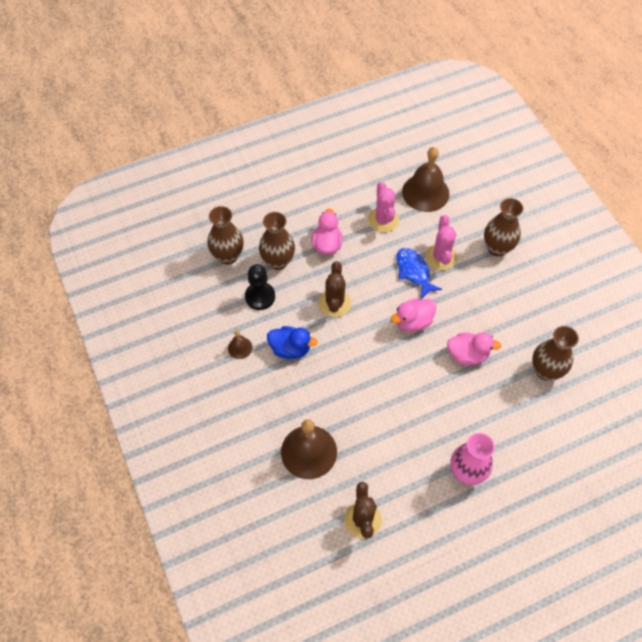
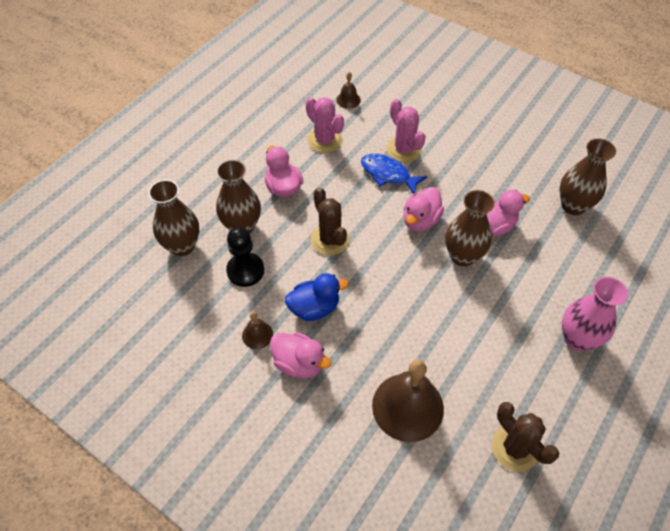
camera: 30 degrees left, 5 degrees down
brown bell [402,147,449,212] -> brown bell [336,72,361,109], size x0.47
brown vase [484,198,524,257] -> brown vase moved to [445,190,495,266]
none -> pink duck [270,332,331,378]

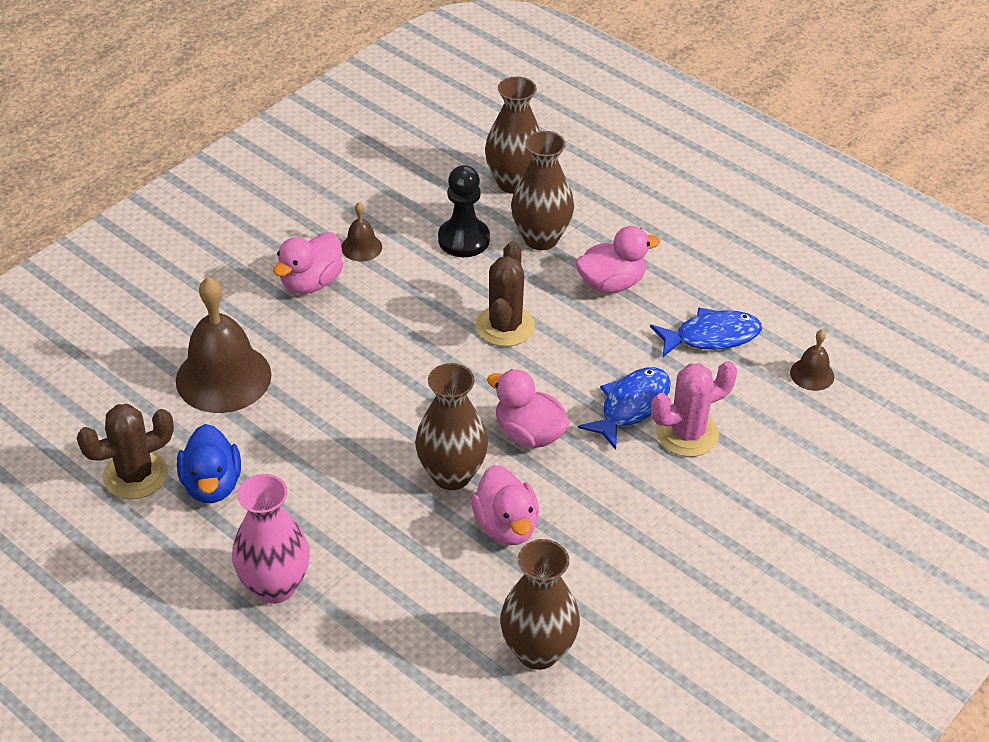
camera: 95 degrees right, 10 degrees down
blue duck [285,273,349,321] -> blue duck moved to [177,424,241,503]
pink cactus [306,97,344,153] -> blue fish [650,307,762,357]
brown cactus [311,187,350,255] -> brown cactus turned 60 degrees counterclockwise [476,241,535,347]

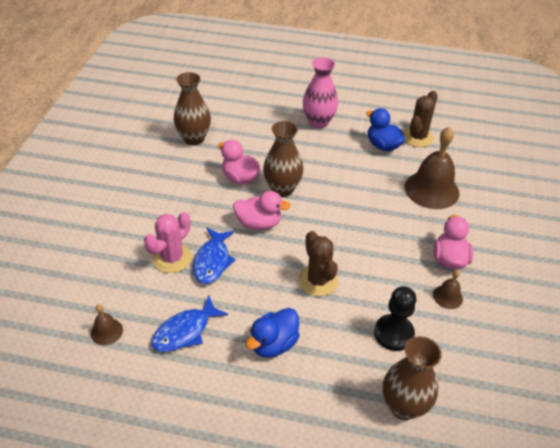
camera: 150 degrees right, 0 degrees up
brown vase [511,131,574,250] -> none
pink duck [575,226,660,293] -> blue duck [246,308,300,358]

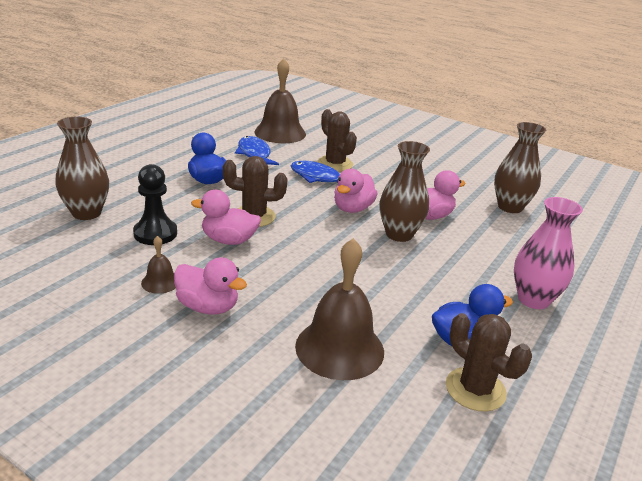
camera: 110 degrees right, 15 degrees down
brown bell [91,304,123,345] -> brown bell [254,58,306,143], size x2.14
pink cactus [144,212,192,273] -> brown cactus [317,109,357,172]
none -> pink duck [191,190,261,245]

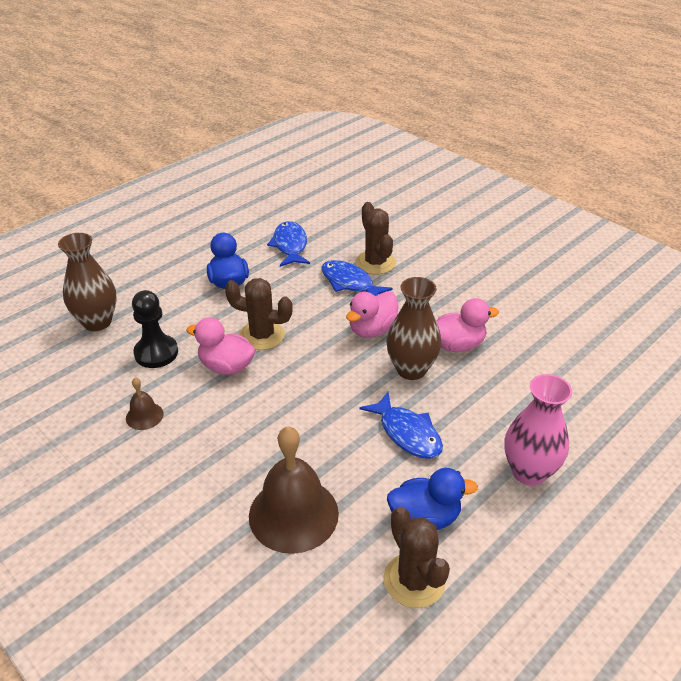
camera: 15 degrees right, 10 degrees up
pink duck [174,257,247,314] -> none
brown bell [254,58,306,143] -> none
brown vase [494,122,546,213] -> none
none -> blue fish [359,392,443,459]

